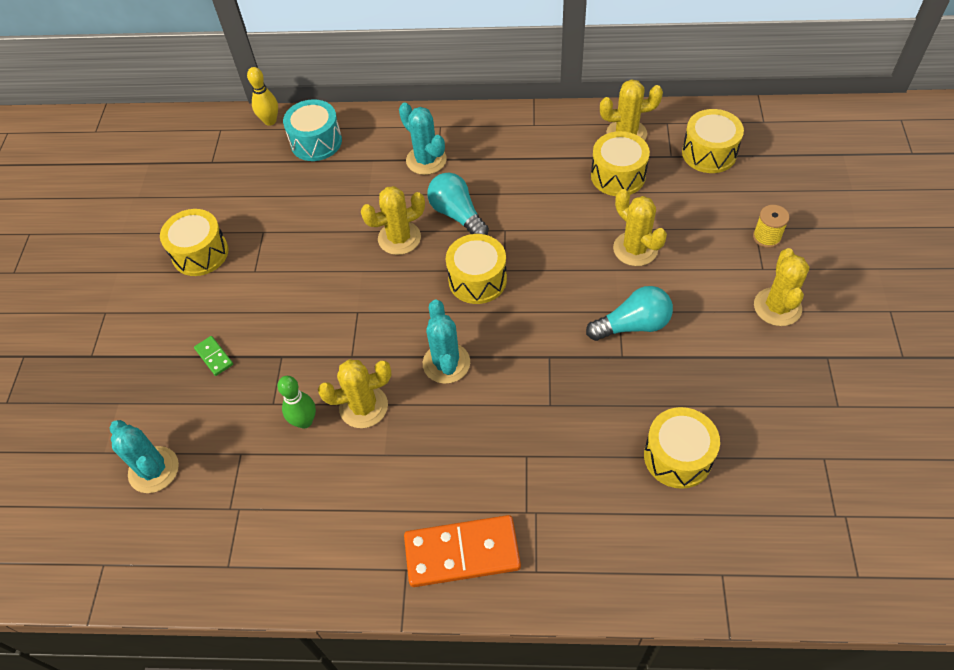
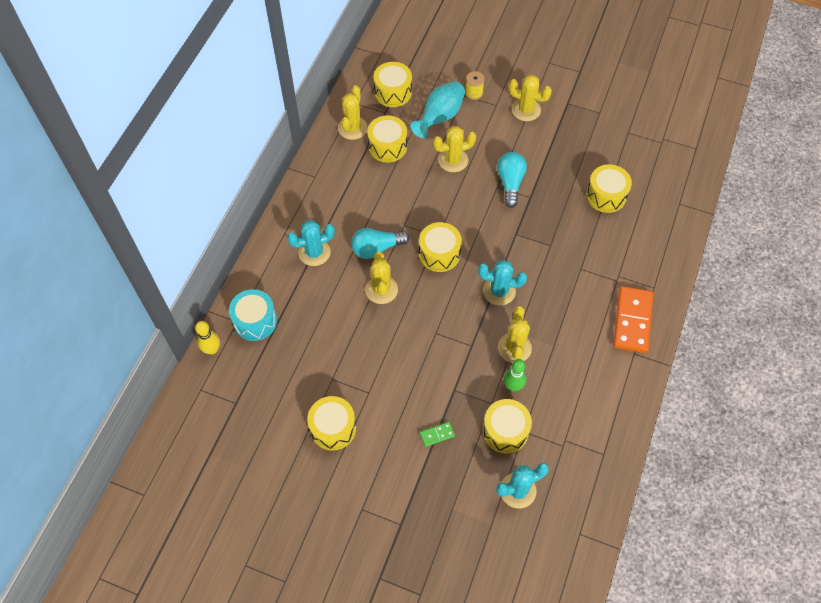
camera: 75 degrees left, 5 degrees up
none -> turquoise vase [410,81,465,138]
none -> yellow drum [482,399,532,453]

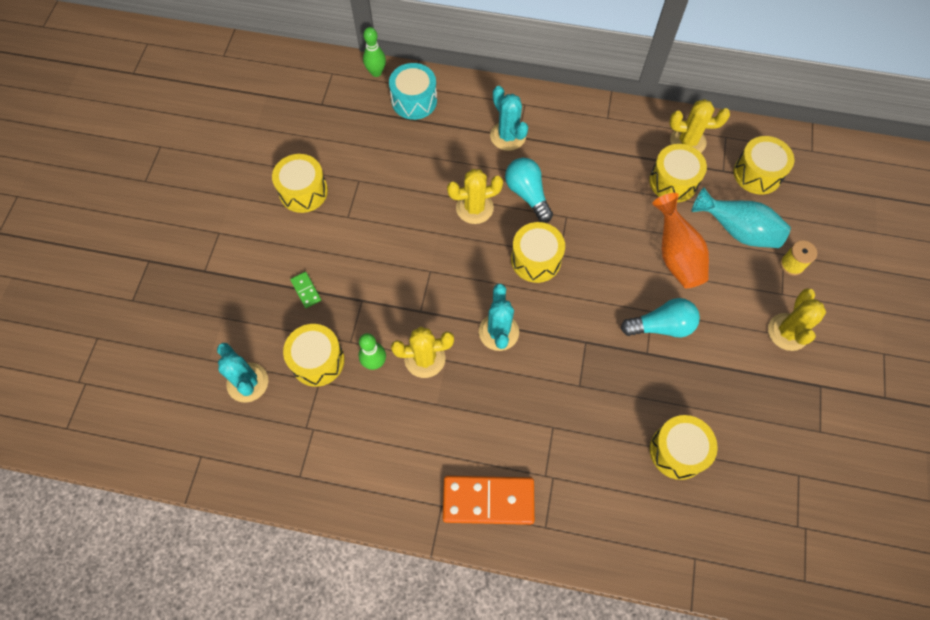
camera: 80 degrees right, 5 degrees up
yellow bowling pin [195,321,220,355] -> green bowling pin [363,27,386,77]
yellow cactus [433,126,476,172] -> orange vase [652,193,709,288]

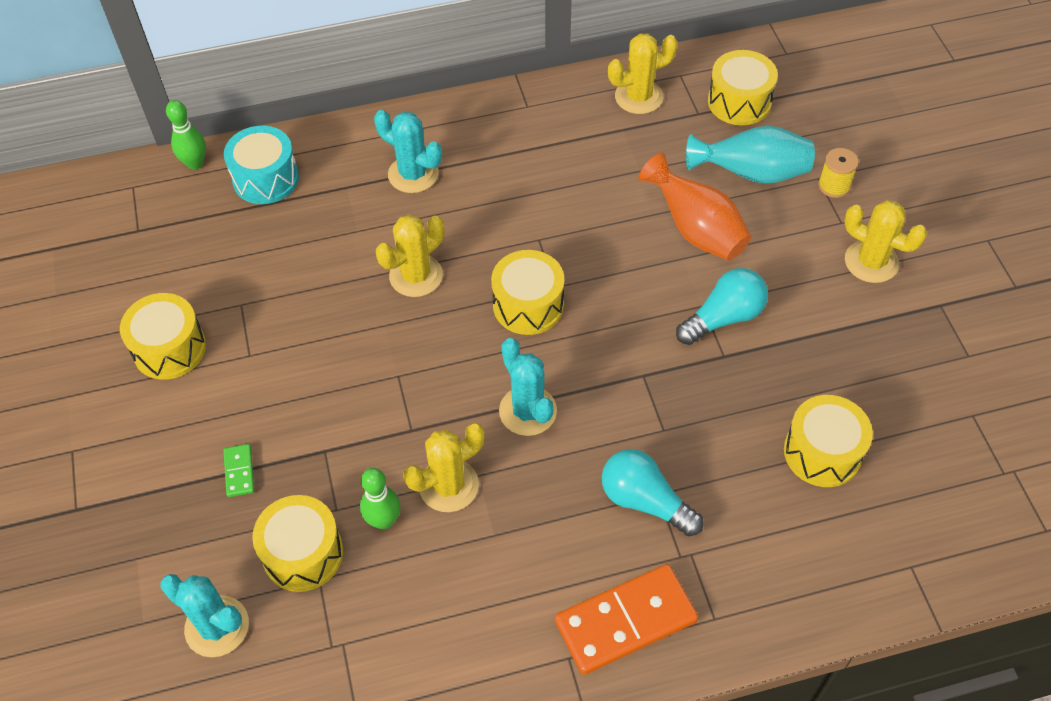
camera: 25 degrees left, 10 degrees down
green domino [290,272,321,308] -> green domino turned 45 degrees clockwise [223,444,255,497]
turquoise light bulb [505,158,553,223] -> turquoise light bulb moved to [602,449,704,536]
yellow drum [649,144,707,202] -> none
yellow cactus [768,288,826,351] -> yellow cactus turned 45 degrees counterclockwise [844,200,927,283]

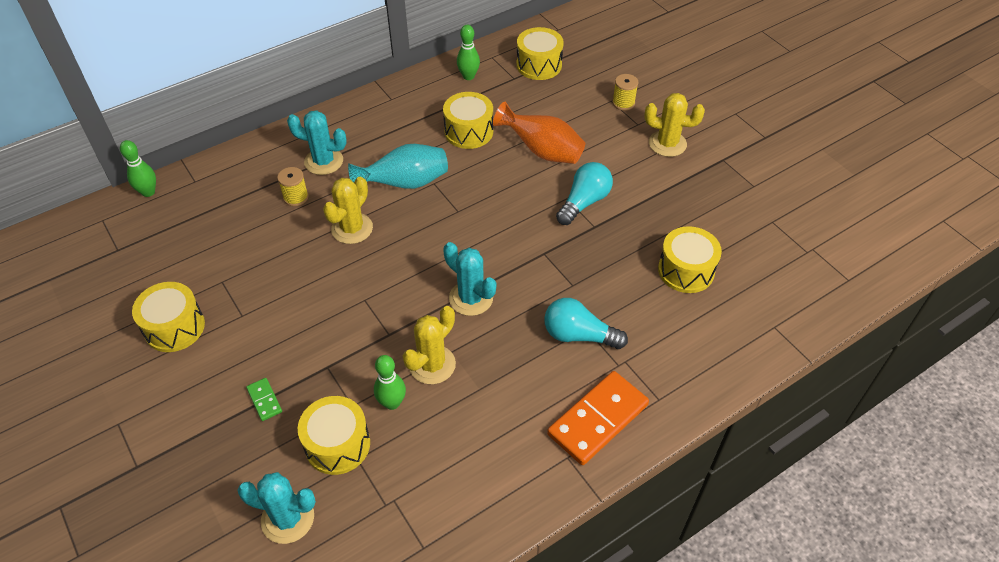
camera: 20 degrees left, 5 degrees down
turquoise drum [224,126,299,204] -> none
yellow drum [491,250,564,335] -> yellow drum moved to [443,92,493,149]
yellow cactus [608,34,678,114] -> green bowling pin [457,25,480,80]
turquoise vase [686,126,815,184] -> turquoise vase moved to [348,144,448,189]
none -> yellow spool [277,167,309,206]

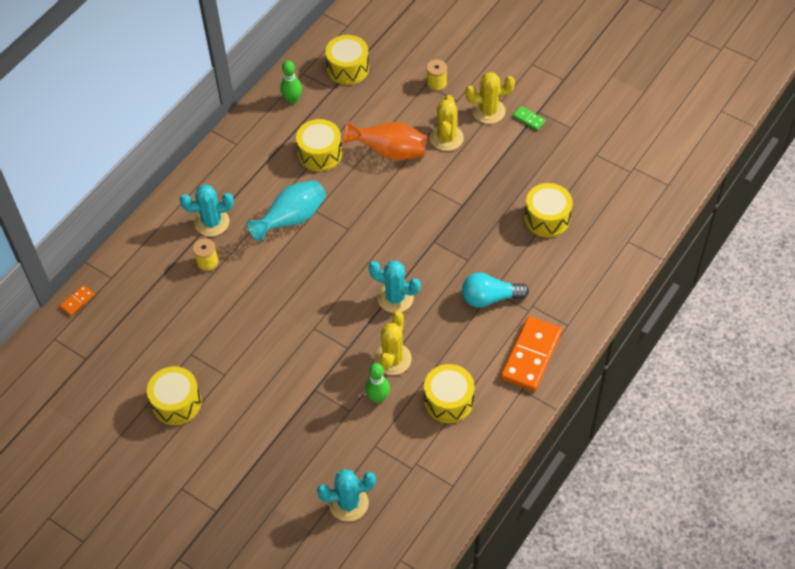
camera: 20 degrees left, 5 degrees up
green bowling pin [120,140,156,197] -> orange domino [60,285,95,316]
green domino [246,378,282,421] -> green domino moved to [513,106,546,130]
yellow drum [298,396,370,475] -> yellow drum moved to [424,364,474,423]
yellow cactus [323,177,373,244] -> yellow cactus moved to [430,95,464,151]
turquoise light bulb [556,162,613,225] -> none

